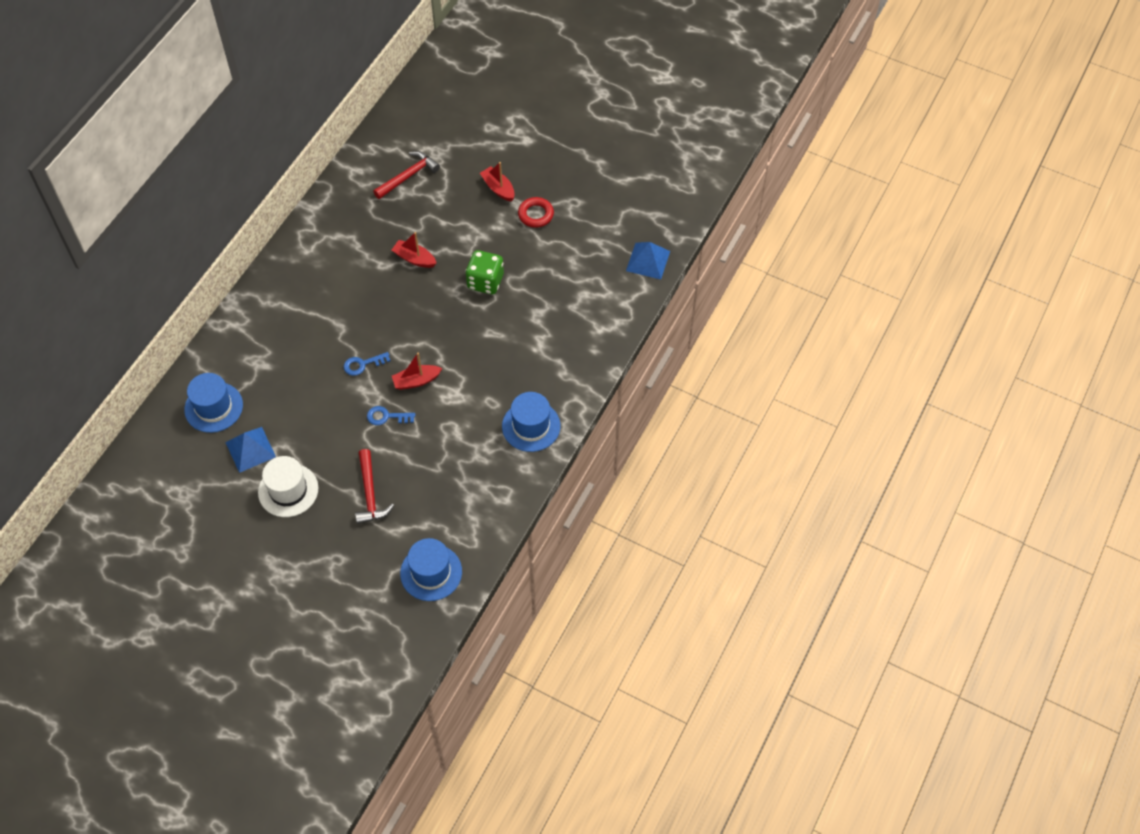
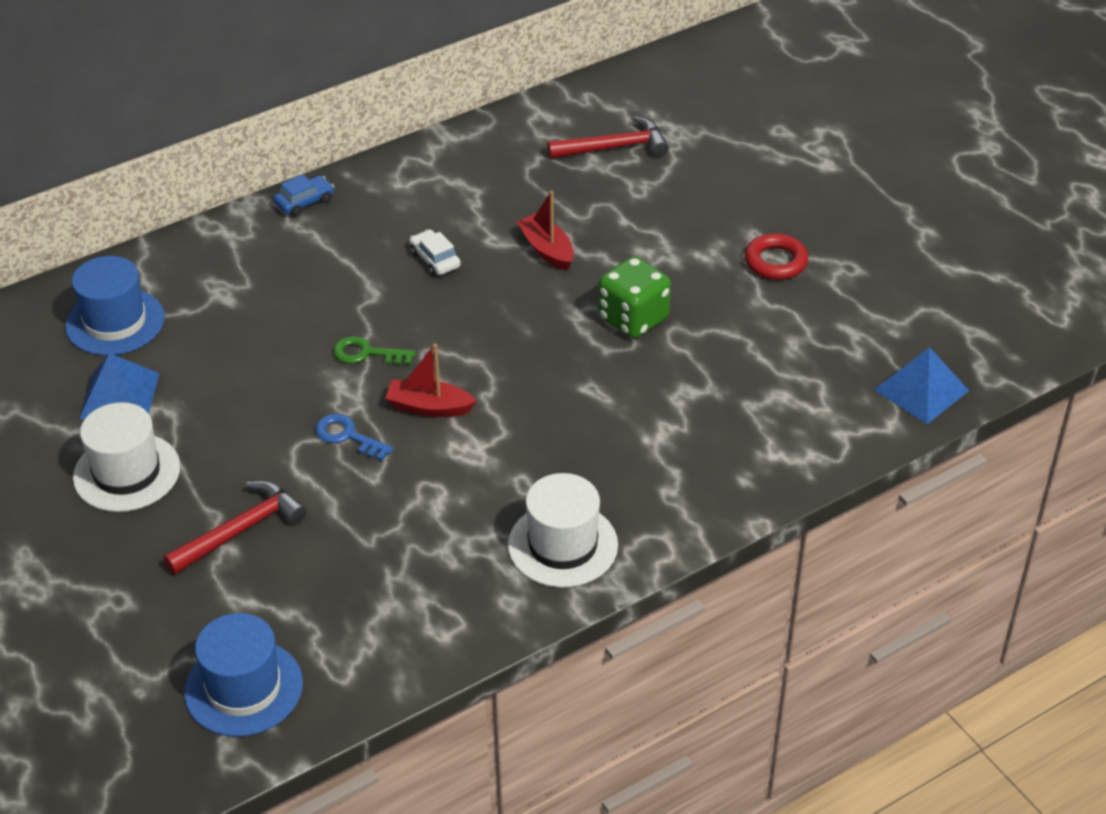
camera: 30 degrees right, 15 degrees down
blue key [344,352,391,376] -> green key [333,336,416,365]
red hammer [355,449,394,524] -> red hammer turned 150 degrees counterclockwise [163,480,307,574]
red boat [480,162,515,202] -> none
blue hat [502,392,560,452] -> white hat [508,473,618,588]
none -> blue car [273,174,334,217]
none -> white car [409,229,461,276]

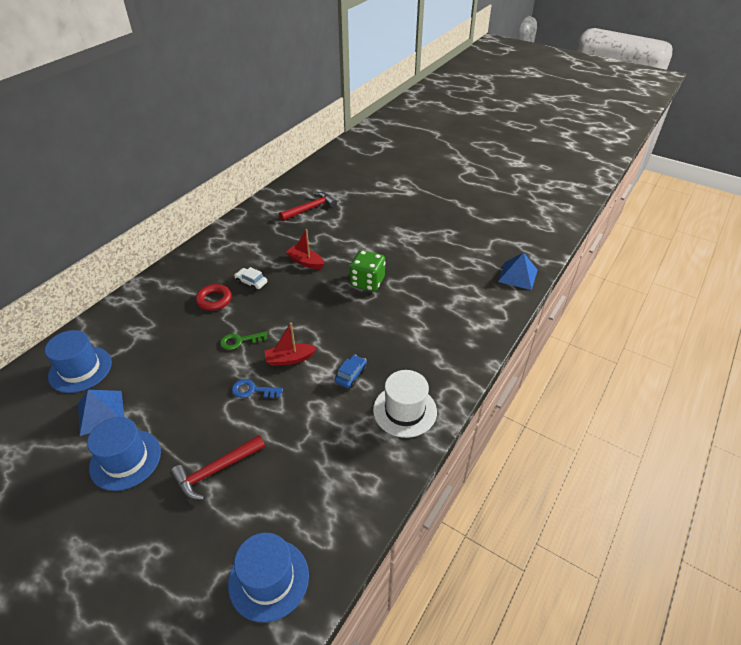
camera: 25 degrees left, 0 degrees up
white hat [73,402,180,512] -> blue hat [87,417,161,491]
red hammer [163,480,307,574] -> red hammer turned 150 degrees counterclockwise [170,435,265,500]
blue car [273,174,334,217] -> blue car moved to [335,355,367,388]
red ring [745,233,808,280] -> red ring moved to [196,284,232,311]

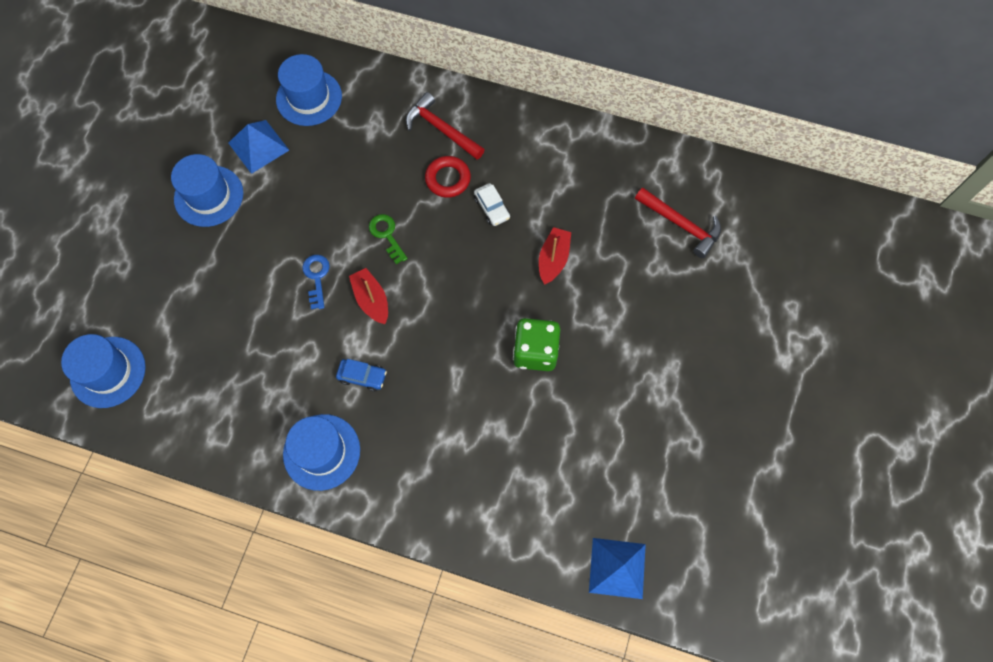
camera: 75 degrees right, 25 degrees up
red hammer [170,435,265,500] -> red hammer moved to [406,92,485,160]
white car [234,267,267,291] -> white car turned 135 degrees clockwise [474,183,510,226]
white hat [373,370,437,438] -> blue hat [283,414,360,491]

